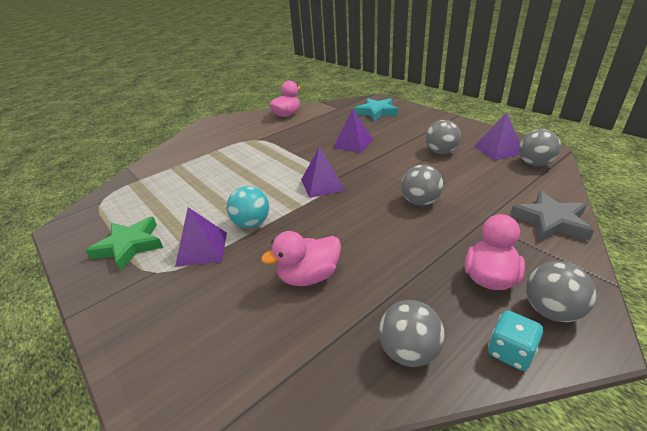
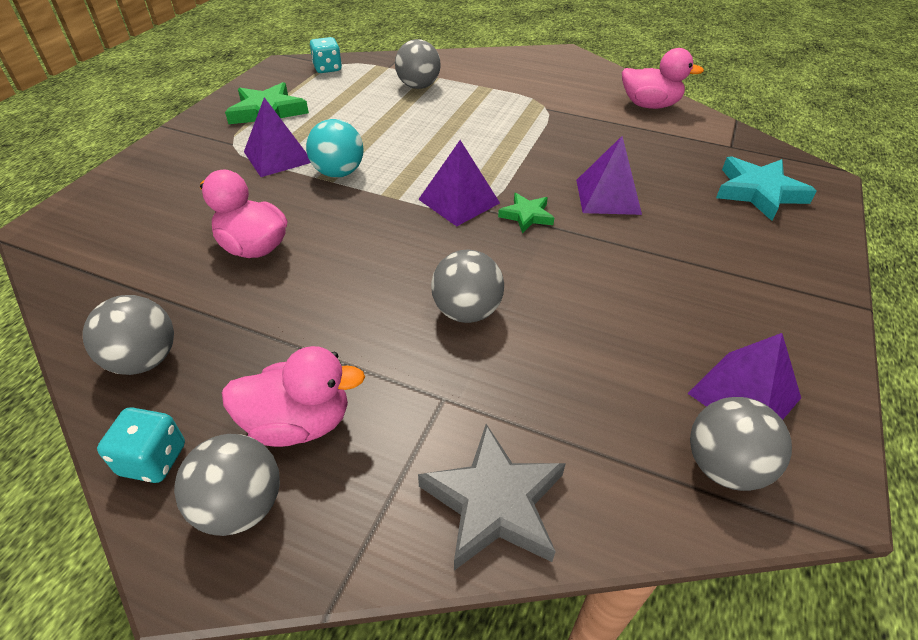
camera: 60 degrees right, 10 degrees up
grey ball [426,120,461,154] -> grey ball moved to [395,39,441,89]
none -> turquoise dice [310,37,342,73]
none -> green star [498,193,554,233]

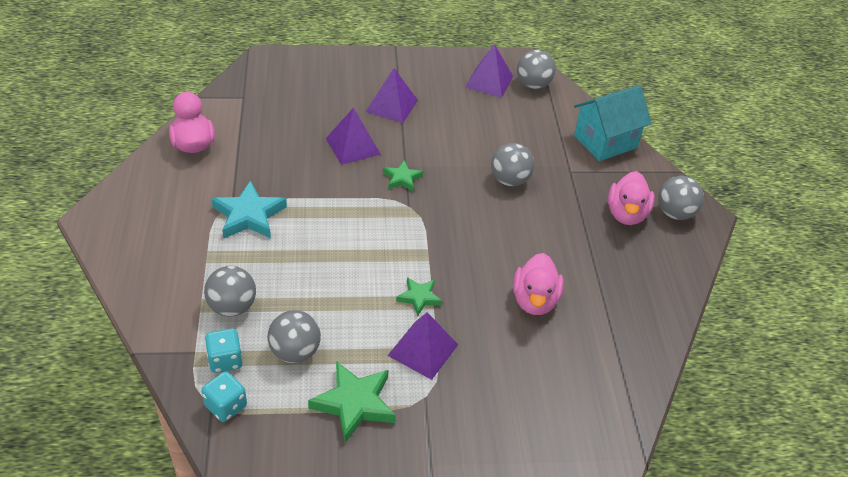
camera: 120 degrees left, 0 degrees up
grey ball [83,295,174,375] -> grey ball moved to [267,310,321,363]
turquoise dice [97,407,185,483] -> turquoise dice moved to [205,329,242,373]
pink duck [222,346,365,447] -> pink duck turned 135 degrees counterclockwise [608,171,655,225]
turquoise ball [306,119,364,178] -> green star [396,277,442,316]
purple pyramid [418,140,500,226] -> purple pyramid moved to [366,68,418,123]
grey star [418,424,566,570] -> turquoise house [574,85,652,161]
turquoise star [716,156,817,221] -> turquoise star moved to [211,180,287,239]

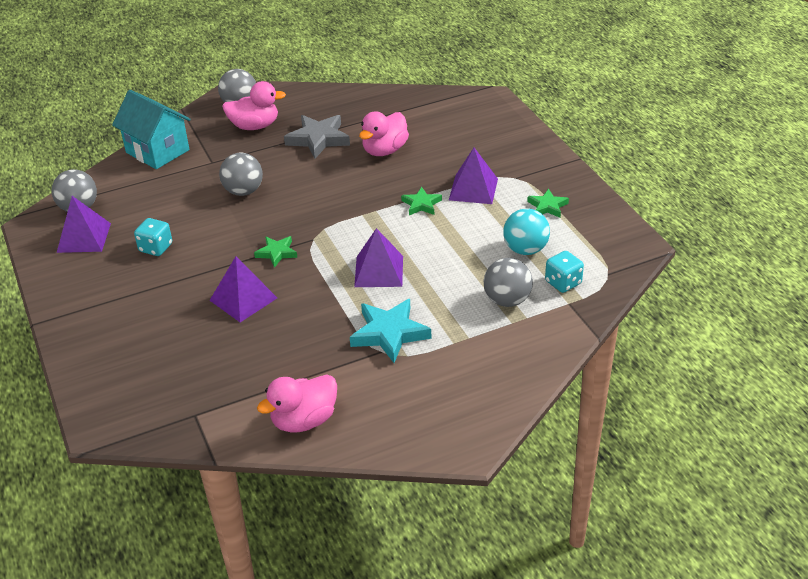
camera: 105 degrees left, 5 degrees down
turquoise dice [202,371,247,422] -> turquoise dice moved to [134,218,172,256]
grey ball [267,310,321,363] -> turquoise ball [503,208,550,255]
green star [308,361,396,443] -> green star [527,189,569,218], size x0.58
purple pyramid [366,68,418,123] -> purple pyramid moved to [354,228,403,287]
pink duck [513,253,564,315] -> pink duck turned 135 degrees clockwise [359,111,409,156]
none -> grey star [284,115,350,158]

